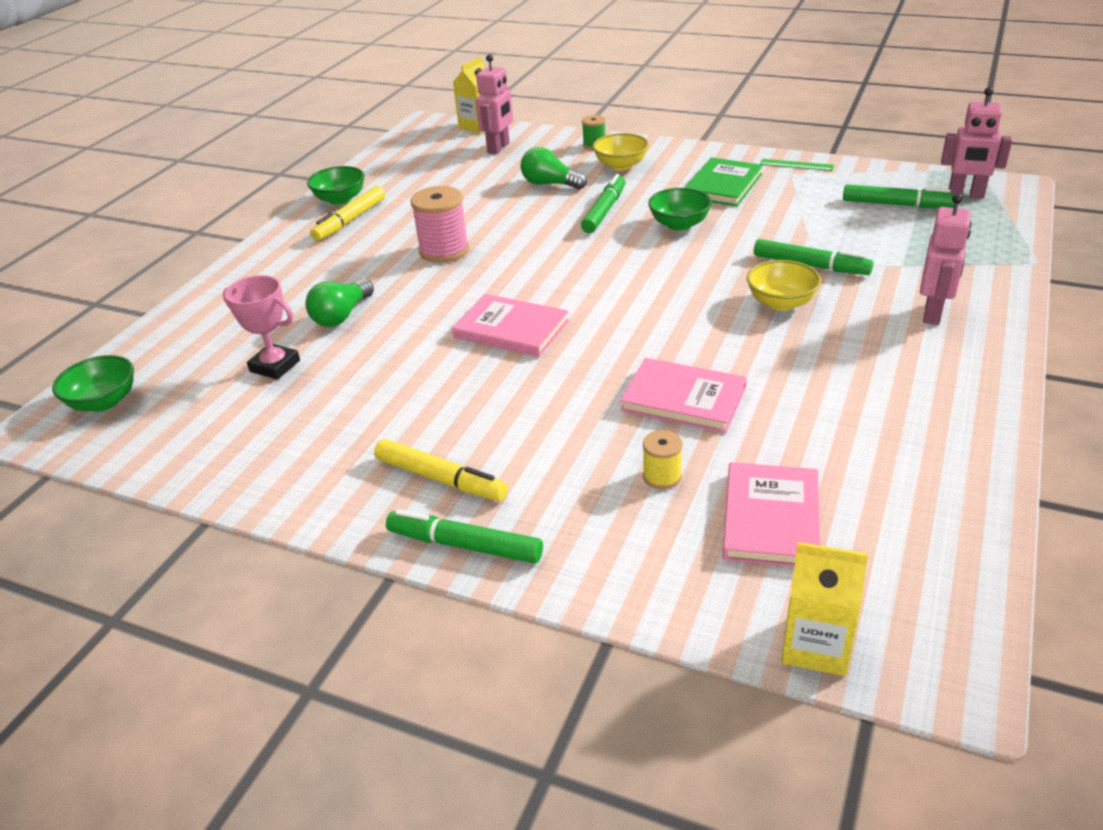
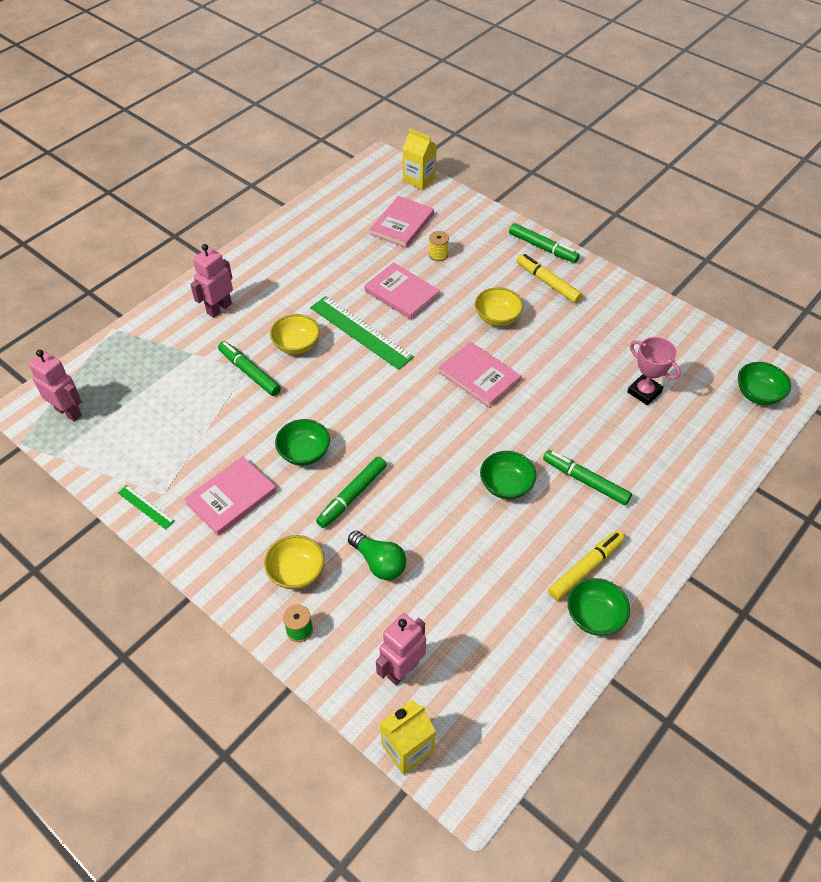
camera: 165 degrees left, 15 degrees up
green light bulb [305,279,374,327] -> none
pink spool [411,186,469,263] -> green bowl [480,451,536,499]
green book [684,157,763,206] -> pink book [184,456,276,536]
green marker [843,184,955,208] -> green marker moved to [543,450,632,505]
none -> green ruler [310,296,414,370]
none -> yellow bowl [475,287,524,326]

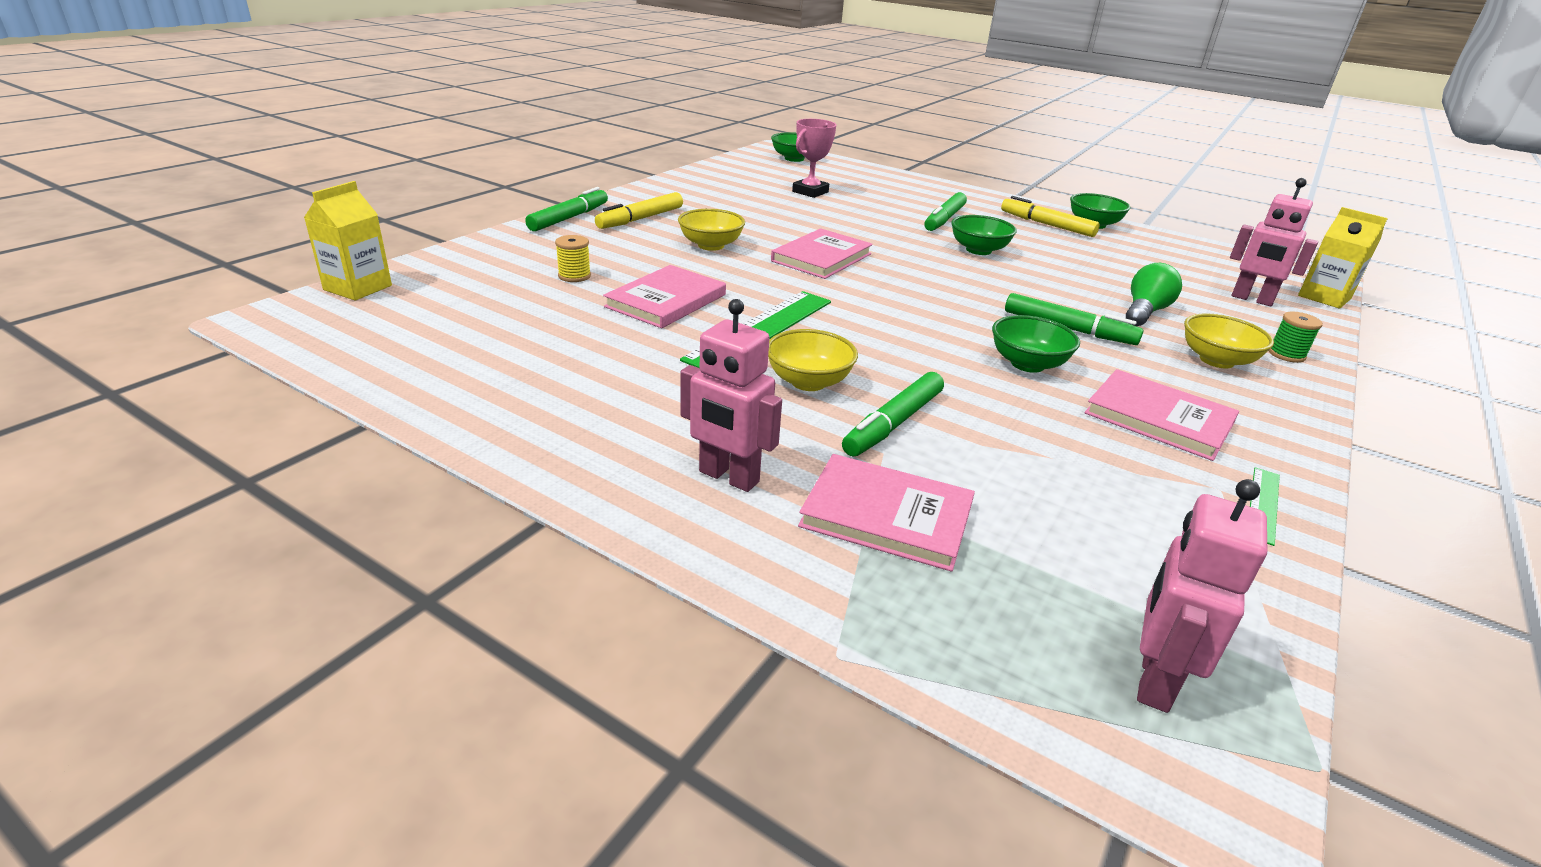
camera: 100 degrees left, 20 degrees down
pink book [370,196,434,248] -> pink book moved to [798,454,975,572]

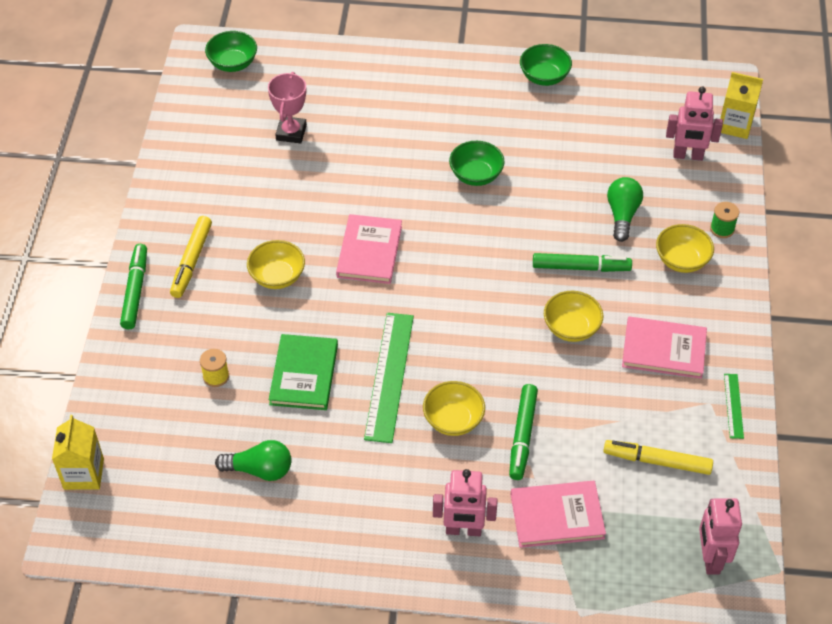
camera: 25 degrees left, 20 degrees up
pink book [603,265,726,328] -> green book [269,334,338,410]
green marker [924,192,967,231] -> none
green bowl [992,315,1080,373] -> yellow bowl [544,291,603,342]
yellow marker [1001,196,1100,237] -> yellow marker moved to [603,440,713,475]
none -> green light bulb [215,440,291,481]

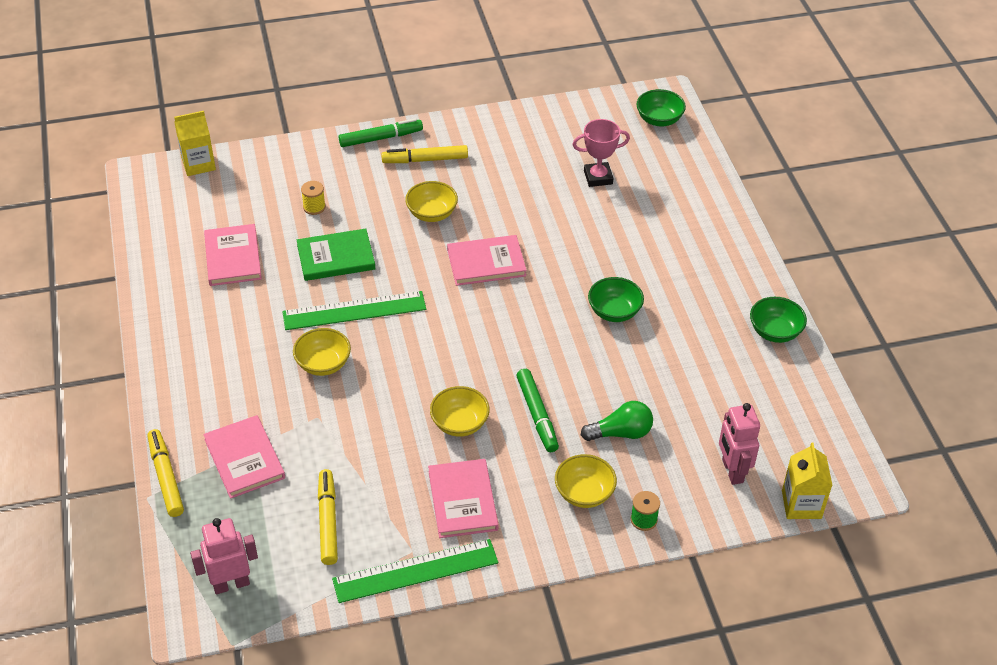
camera: 70 degrees right, 5 degrees down
green light bulb [215,440,291,481] -> pink book [204,224,262,286]
pink robot [433,469,498,536] -> none
green marker [509,384,538,480] -> none
green ruler [724,374,744,439] -> green ruler [332,539,498,603], size x2.05
none -> yellow marker [148,429,184,517]

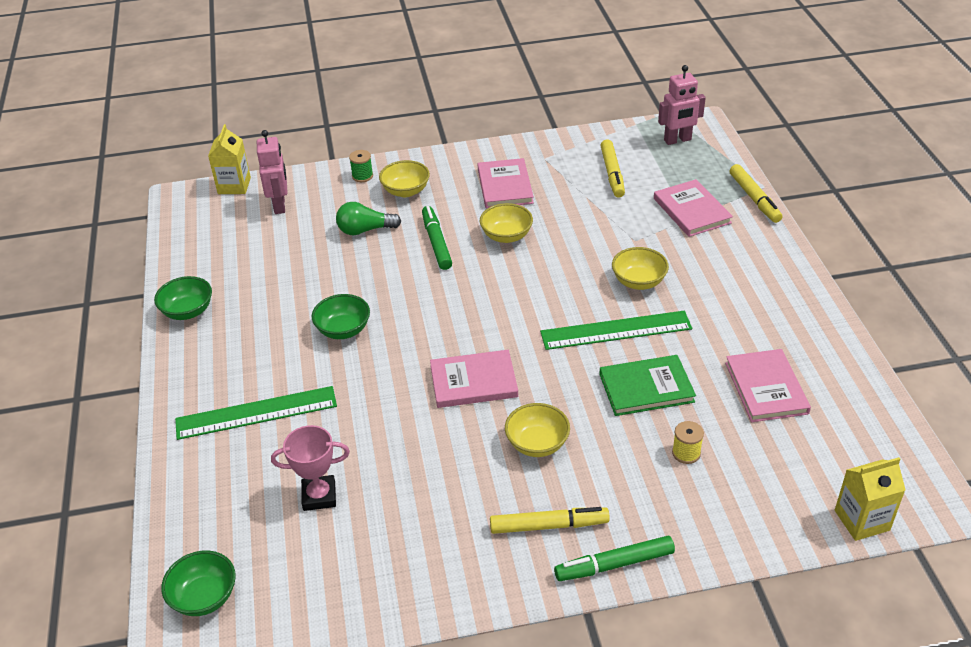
camera: 175 degrees left, 5 degrees down
green ruler [332,539,498,603] -> green ruler moved to [175,386,337,440]

